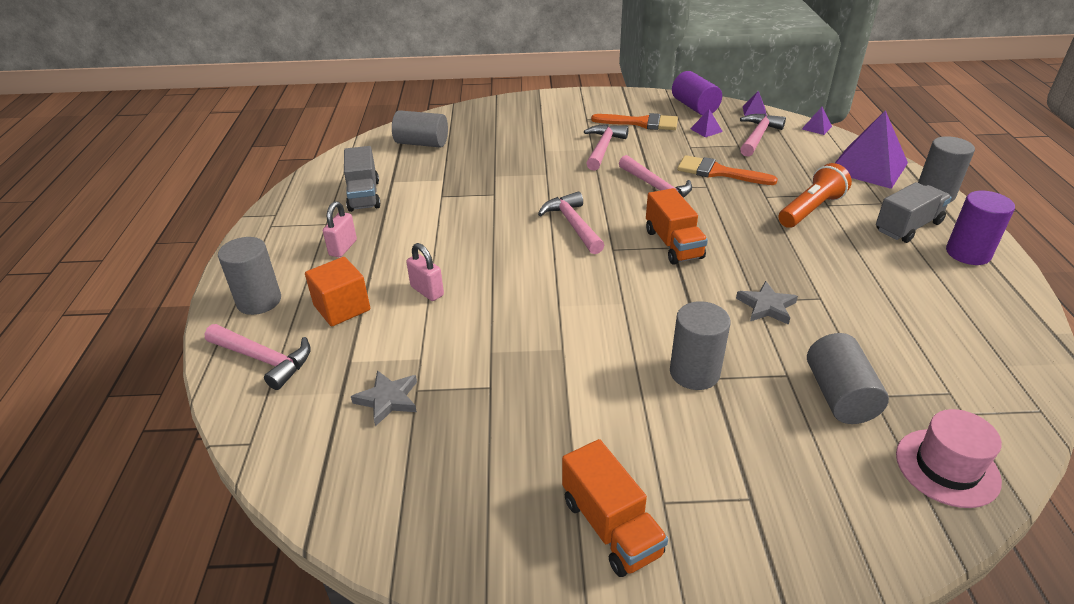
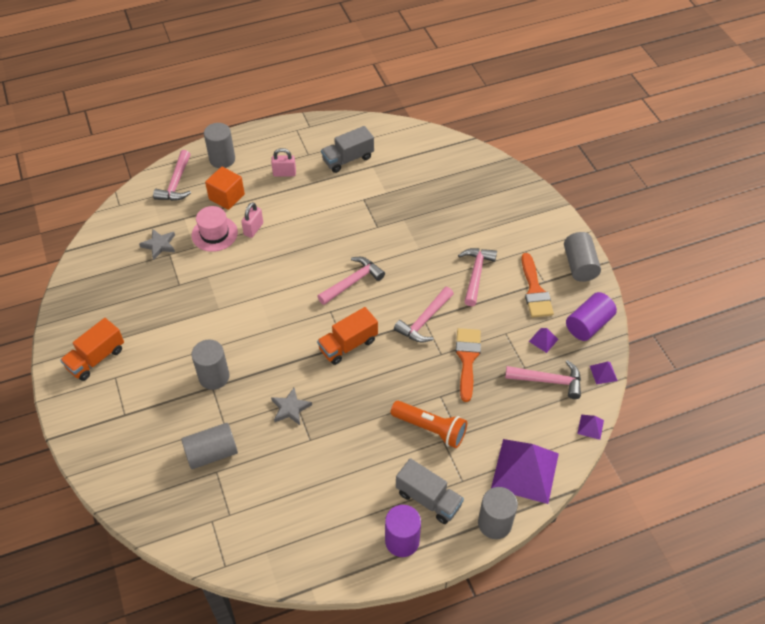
camera: 70 degrees right, 15 degrees up
grey cylinder [392,110,448,147] -> grey cylinder moved to [564,232,601,282]
pink hammer [584,124,629,171] -> pink hammer turned 75 degrees counterclockwise [458,248,497,306]
pink hat [896,409,1002,508] -> pink hat moved to [192,206,238,252]

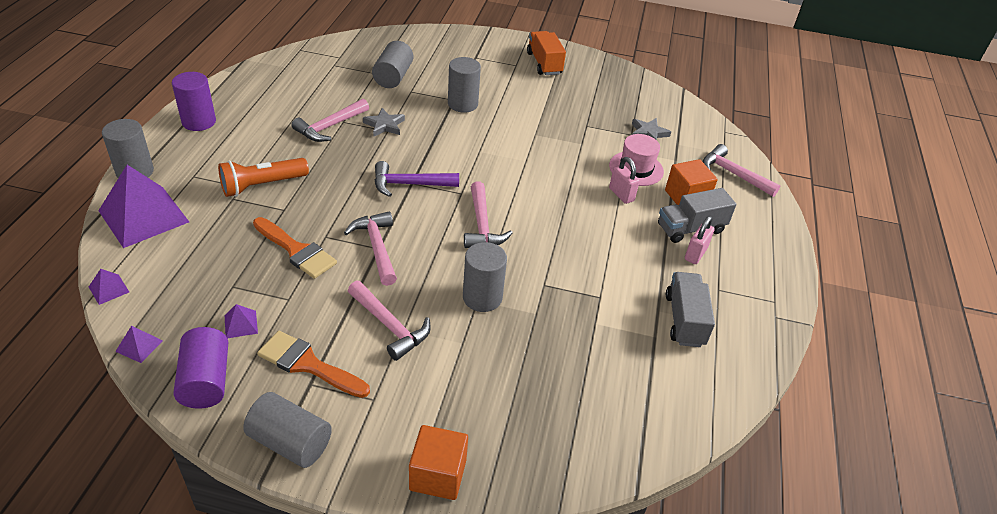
camera: 120 degrees right, 10 degrees down
grey cylinder [204,123,235,168] -> grey cylinder moved to [463,242,507,312]
orange truck [317,307,378,365] -> purple hammer [375,161,459,197]
grey truck [396,458,464,524] -> grey truck moved to [658,188,736,243]
pink hammer [505,360,581,399] -> pink hammer moved to [292,99,369,142]
none -> orange cube [409,425,468,500]

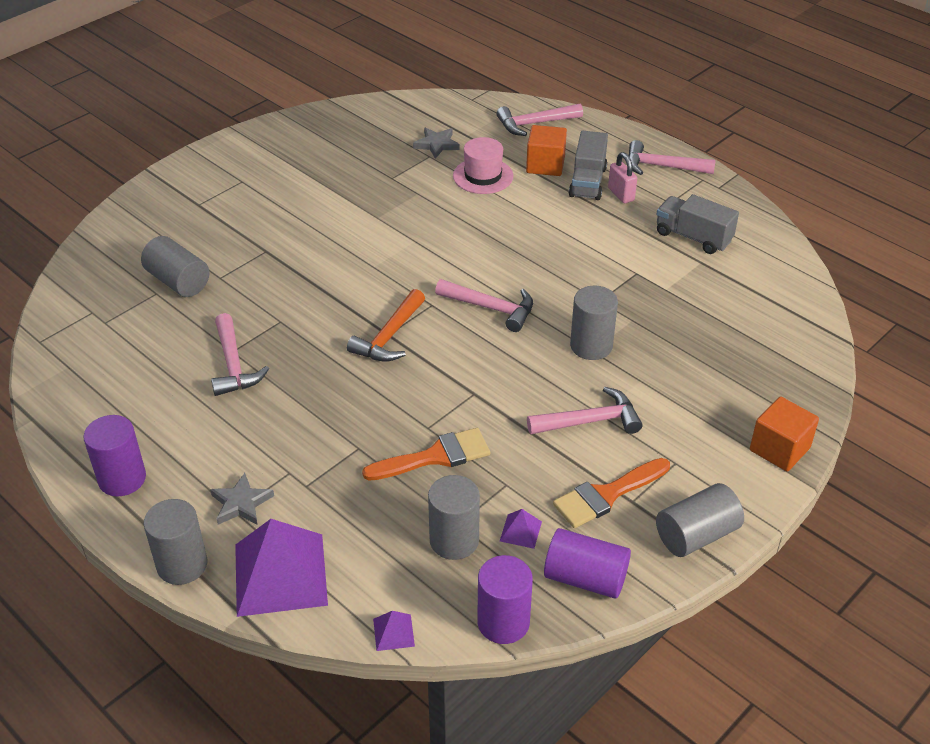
camera: 55 degrees left, 0 degrees up
purple pyramid [115,326,163,363] -> purple cylinder [477,555,533,644]
orange flashlight [218,158,309,197] -> none
pink hammer [344,212,397,286] -> pink hammer moved to [629,140,716,175]
grey star [363,108,405,137] -> grey star moved to [210,473,274,525]
purple hammer [375,161,459,197] -> orange hammer [347,289,425,362]
grey cylinder [448,57,481,113] -> grey cylinder moved to [428,475,480,560]
orange truck [527,31,566,75] -> none
pink padlock [609,157,640,204] -> none

